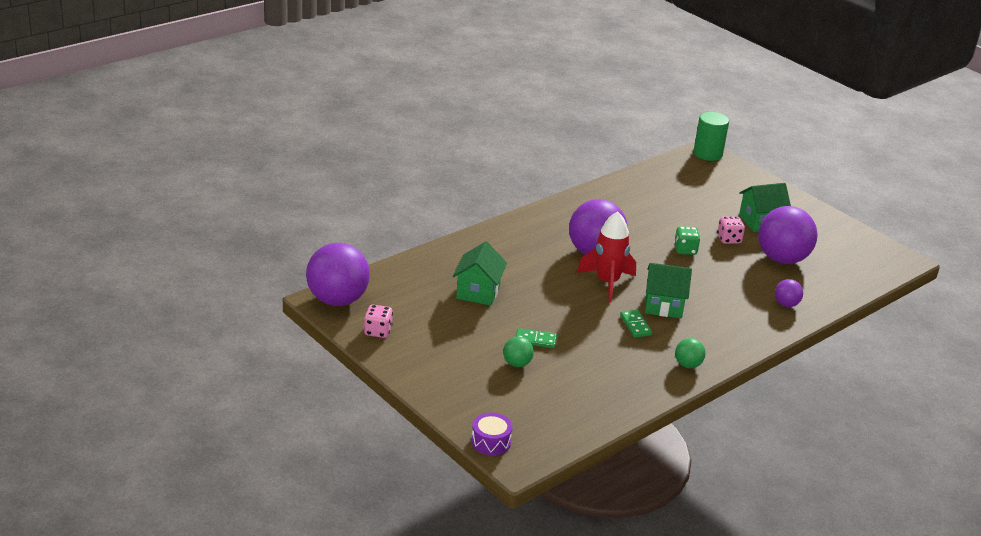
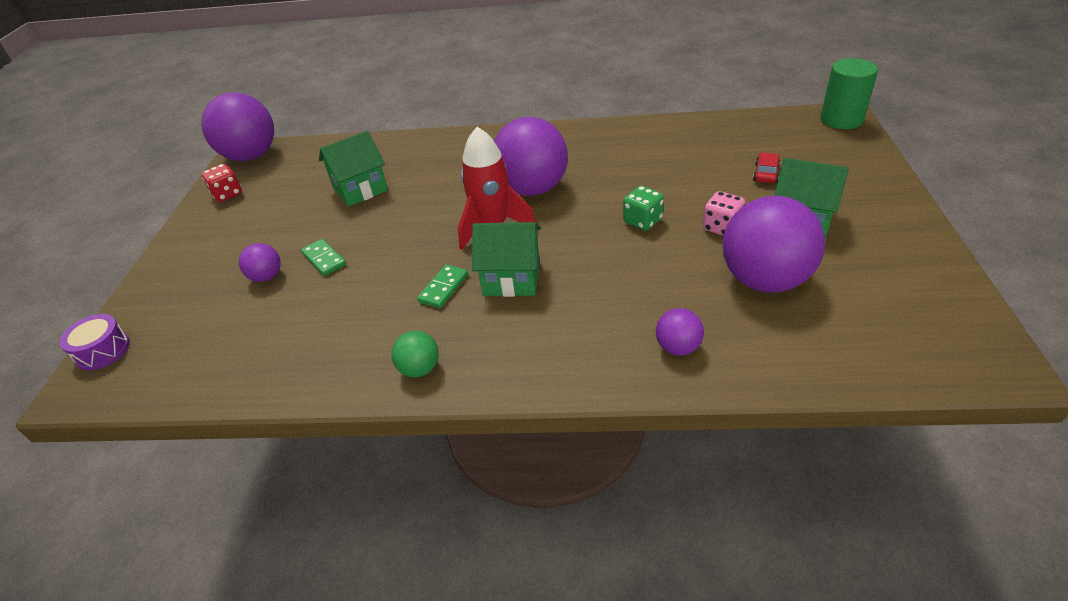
camera: 50 degrees right, 10 degrees up
pink dice [364,305,393,338] -> red dice [202,164,242,202]
green ball [503,337,534,367] -> purple ball [239,243,281,282]
green house [645,263,692,318] -> green house turned 45 degrees counterclockwise [472,222,541,297]
none -> red car [753,152,780,183]

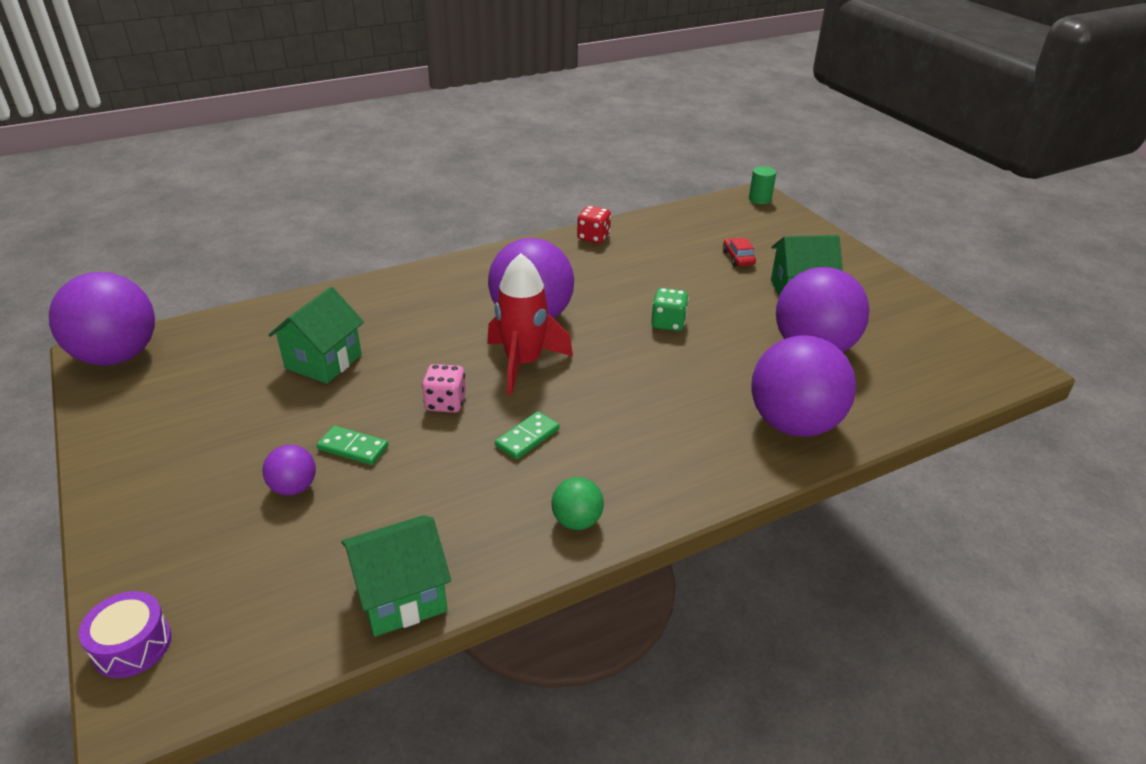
camera: 35 degrees left, 5 degrees down
red dice [202,164,242,202] -> red dice moved to [577,206,611,243]
green domino [417,264,468,308] -> green domino turned 45 degrees clockwise [495,411,560,460]
green house [472,222,541,297] -> green house moved to [341,515,451,637]
purple ball [656,308,704,356] -> purple ball [751,335,856,437], size x2.17
pink dice [703,191,745,236] -> pink dice moved to [422,364,466,413]
green cylinder [820,58,878,129] -> green cylinder [749,166,776,205], size x0.58

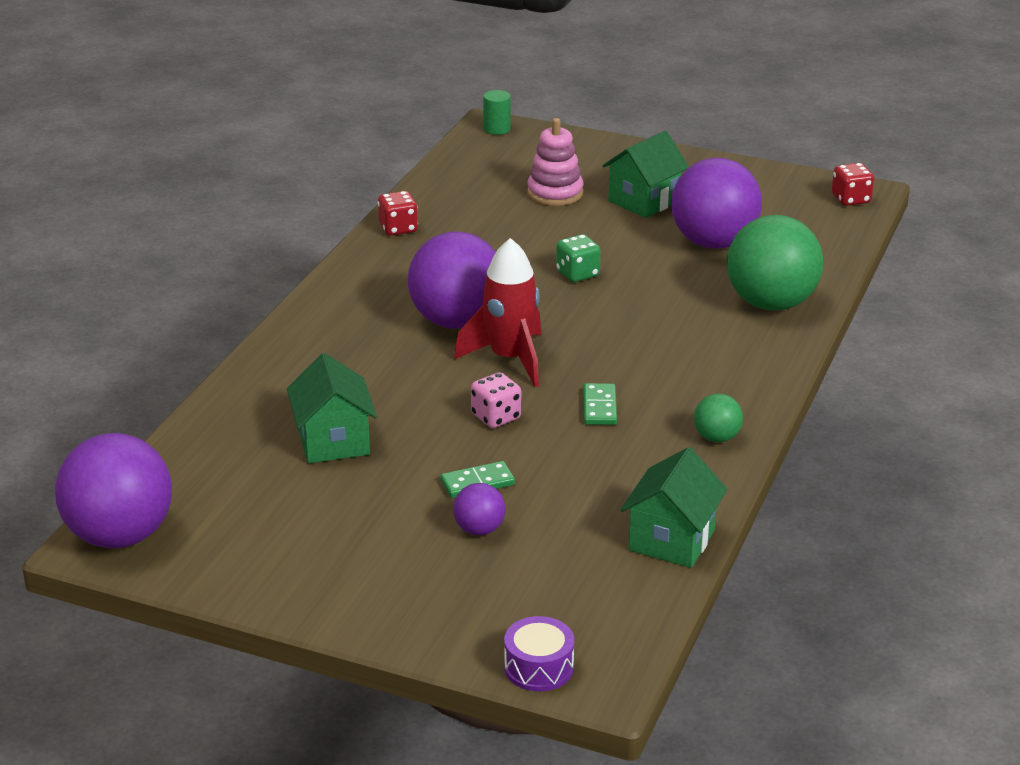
camera: 40 degrees left, 5 degrees down
red car [723,238,756,267] -> pink stacking toy [527,118,584,206]
purple ball [751,335,856,437] -> green ball [727,215,823,310]
none -> red dice [832,163,874,206]

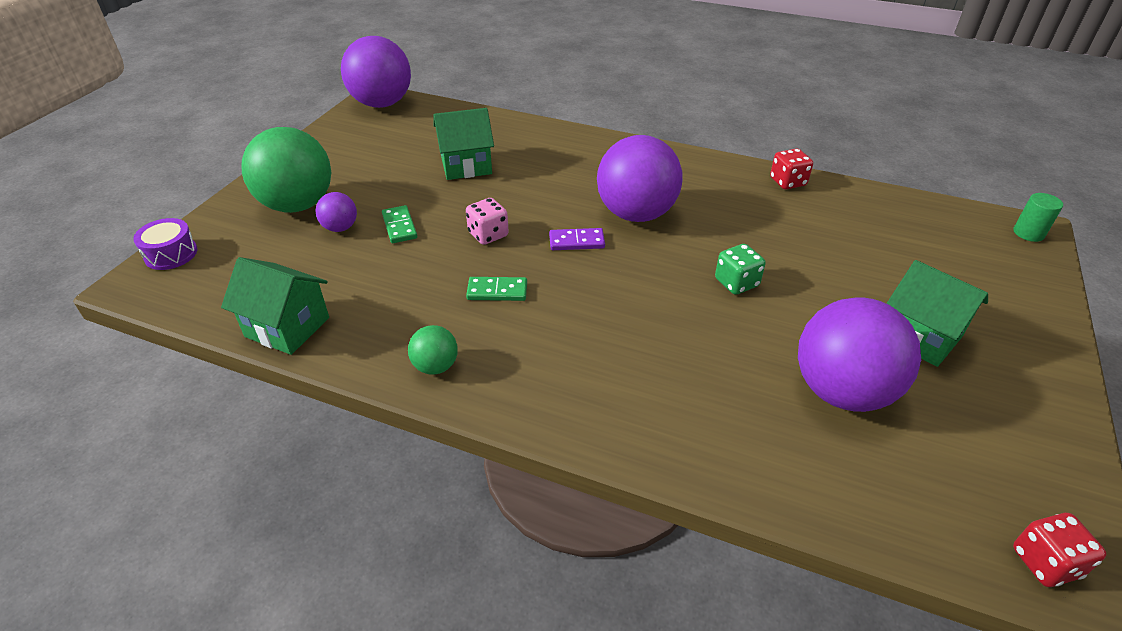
camera: 90 degrees right, 10 degrees up
red rocket [454,238,541,387] -> purple domino [549,228,605,250]
pink stacking toy [527,118,584,206] -> none
green ball [727,215,823,310] -> green ball moved to [242,127,331,213]

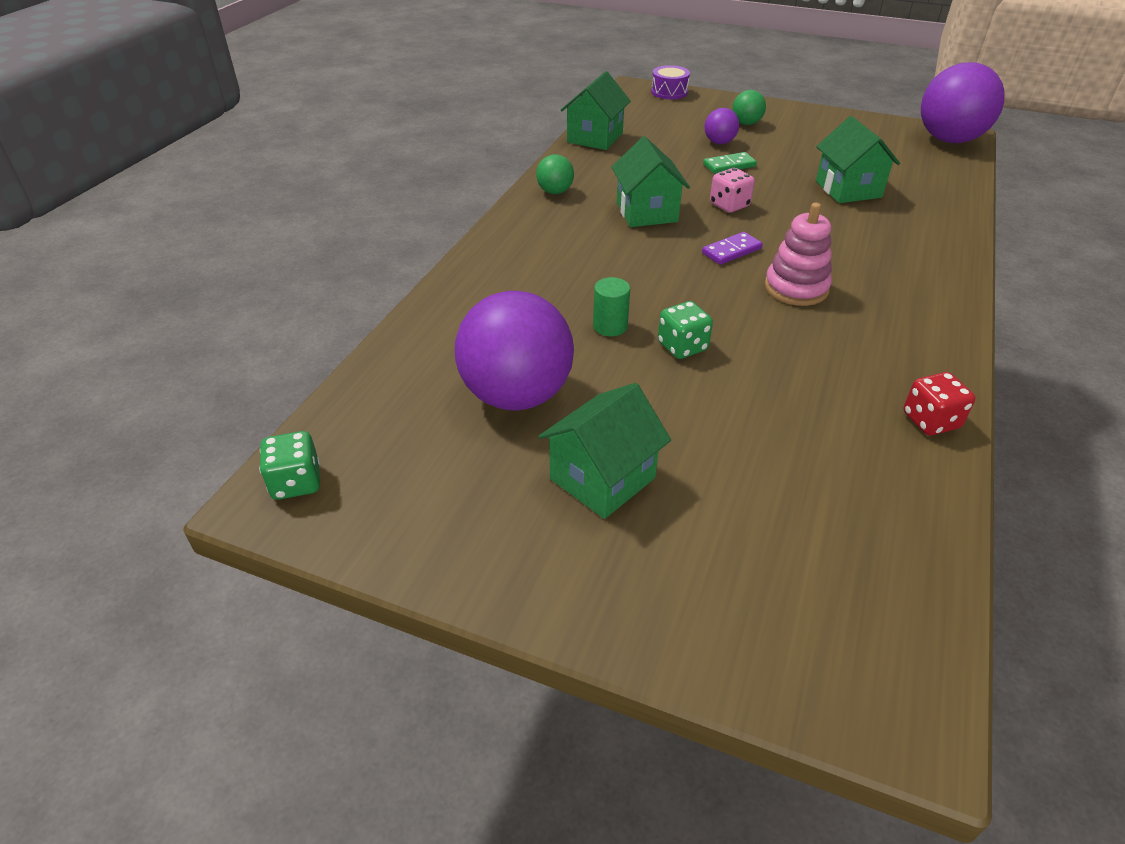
camera: 90 degrees right, 0 degrees up
green ball [242,127,331,213] -> green ball [732,90,766,125], size x0.46
green domino [466,277,527,301] -> green house [611,136,690,227]
purple domino [549,228,605,250] -> purple domino turned 60 degrees clockwise [702,232,763,265]
purple ball [597,135,683,222] -> pink stacking toy [765,203,832,306]
green cylinder [1013,193,1063,242] -> green cylinder moved to [593,277,630,336]
red dice [1013,513,1106,587] -> green dice [259,431,320,500]

